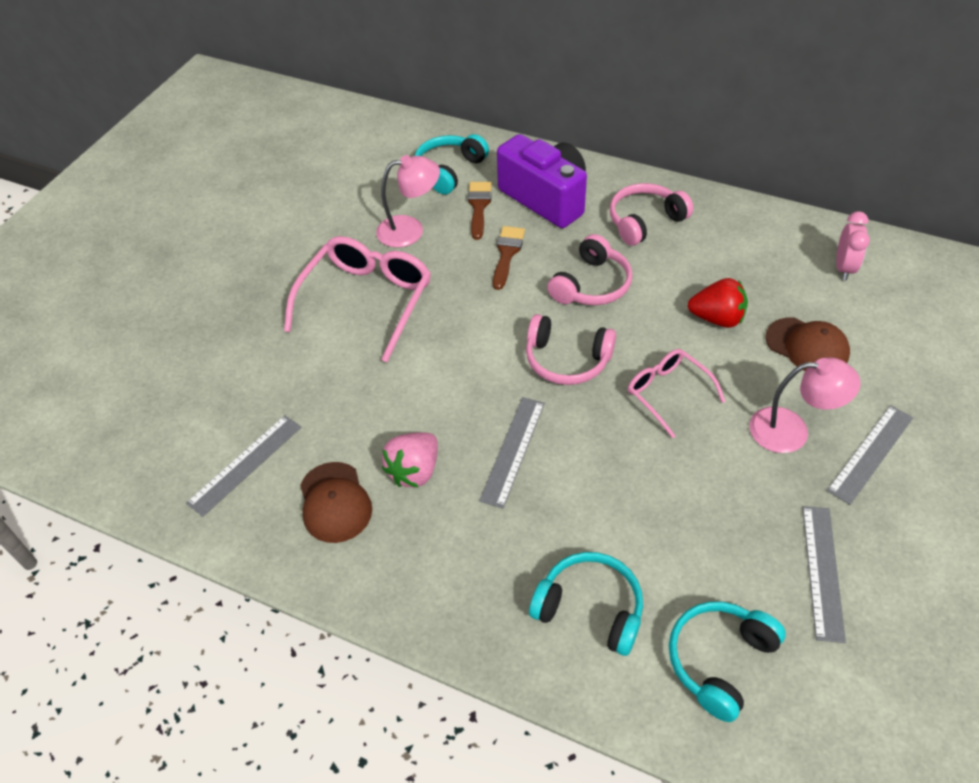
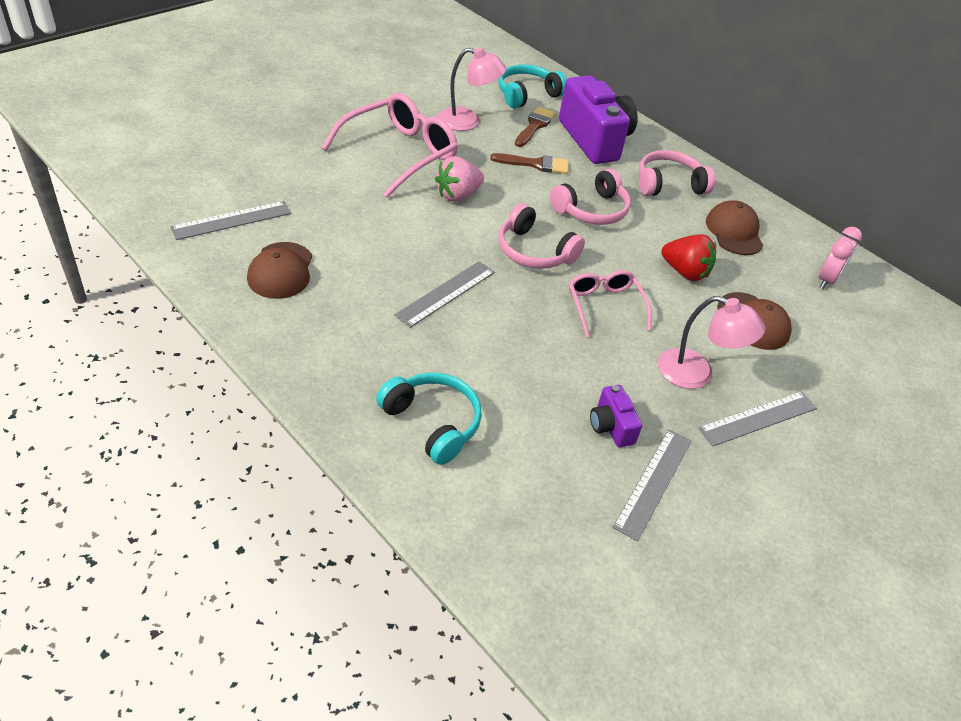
camera: 15 degrees right, 5 degrees down
pink strawberry [382,432,438,488] -> pink strawberry moved to [435,156,484,202]
brown brush [493,226,525,290] -> brown brush turned 60 degrees clockwise [490,153,569,174]
turquoise headphones [669,601,786,722] -> none
none -> purple camera [590,385,642,447]
none -> brown cap [706,200,764,255]

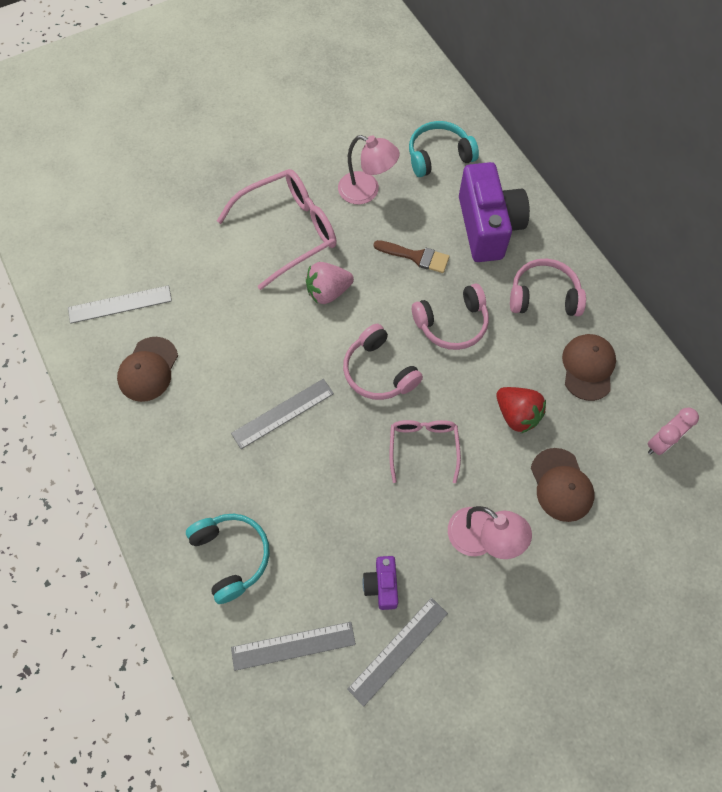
camera: 20 degrees right, 20 degrees up
brown brush [515,107,556,147] -> none
grey ruler [698,391,817,446] -> grey ruler moved to [231,622,356,671]

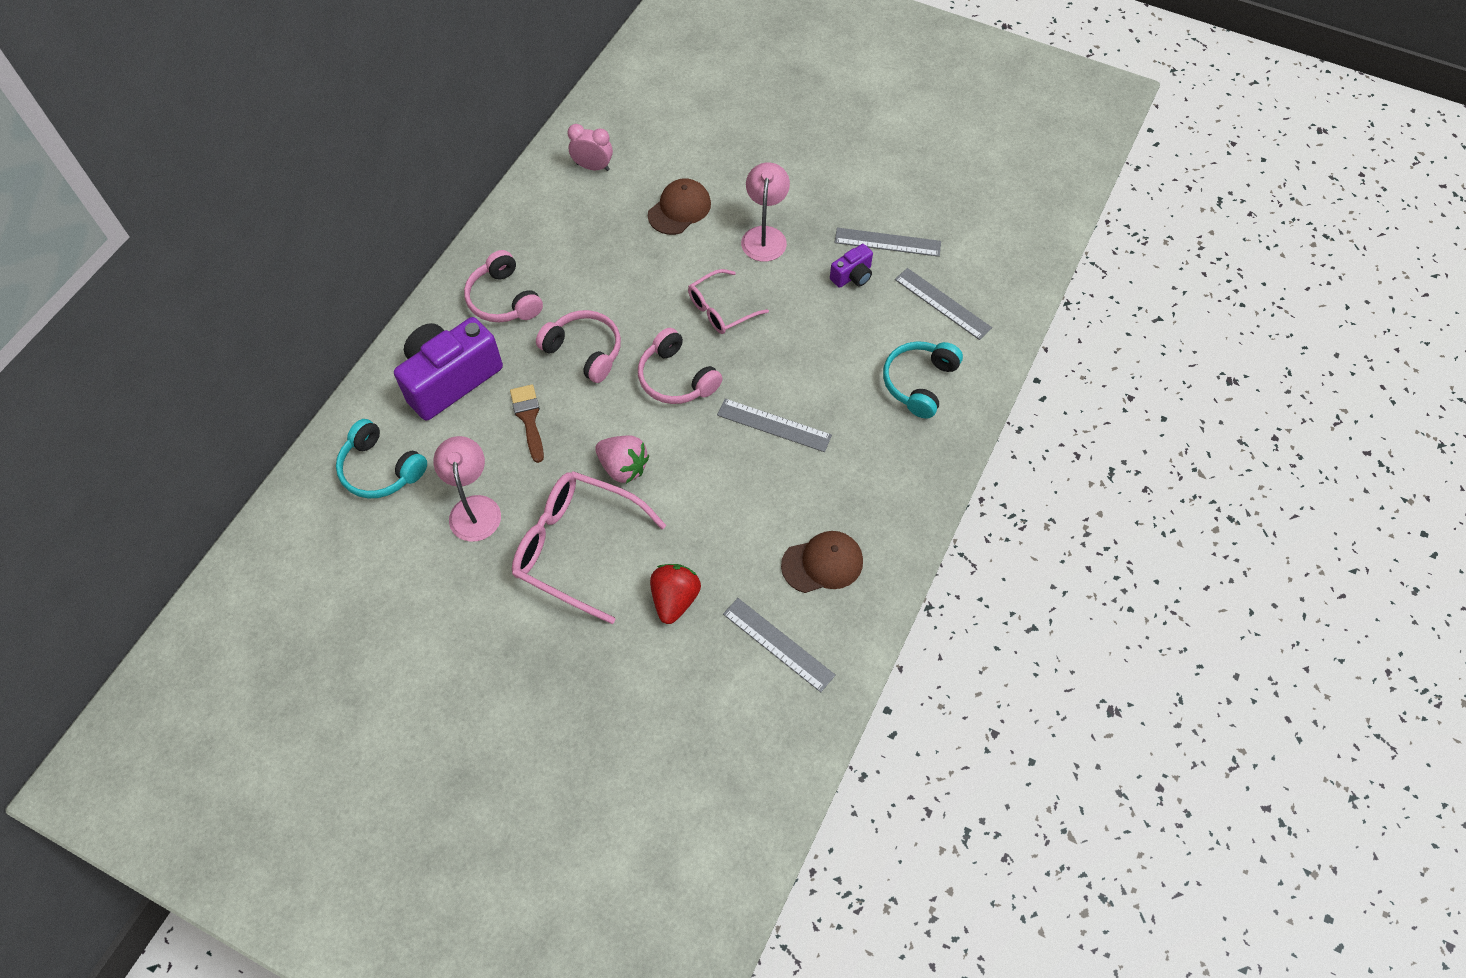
camera: 125 degrees left, 5 degrees down
pink headphones [343,324,423,400] -> pink headphones turned 120 degrees clockwise [638,328,723,404]
red strawberry [496,387,546,433] -> red strawberry moved to [650,564,701,624]
brown cap [562,334,616,401] -> none

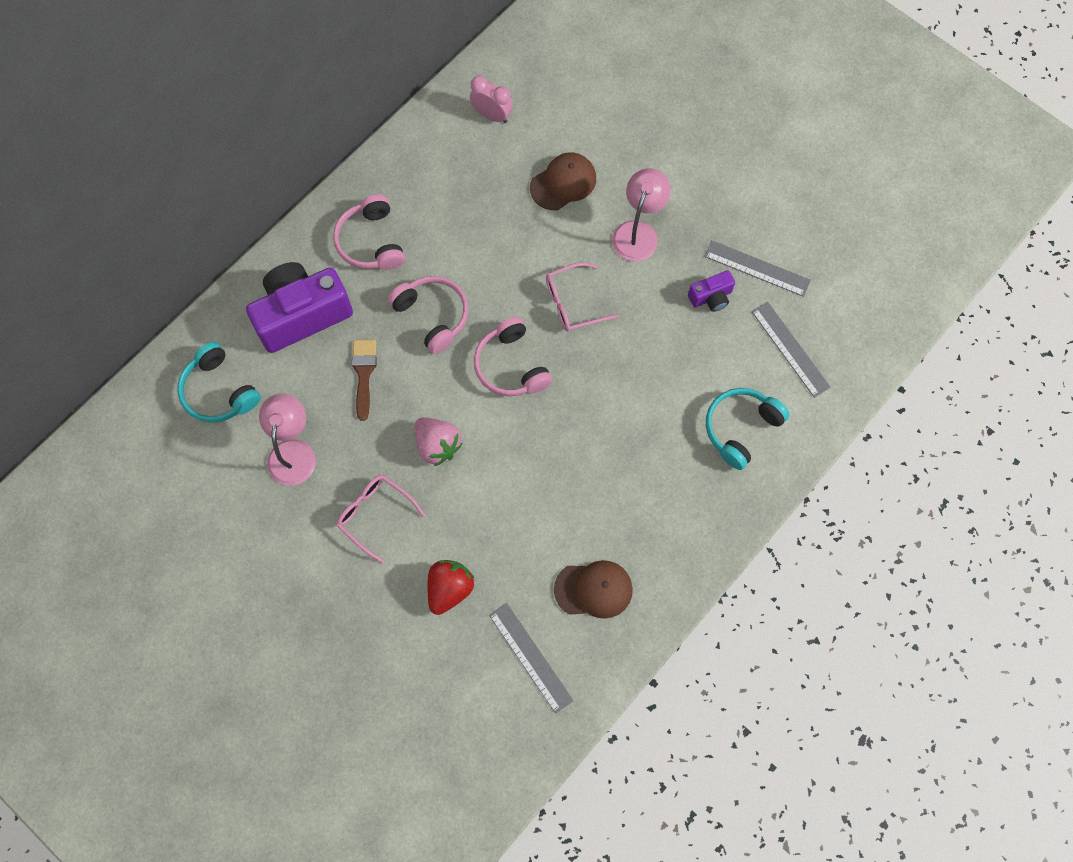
camera: 15 degrees right, 10 degrees up
pink glasses [512,471,666,624] -> pink glasses [336,474,425,563], size x0.58
grey ruler [717,398,832,452] -> none

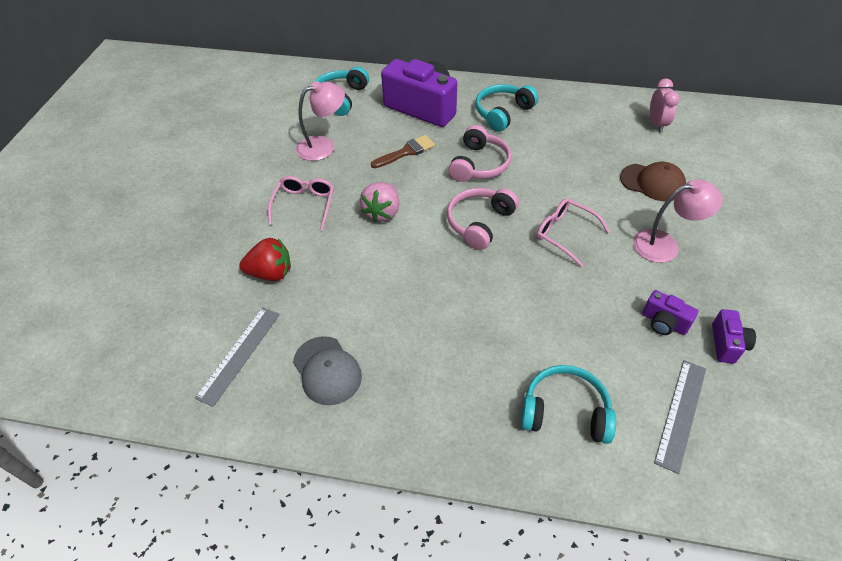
camera: 60 degrees right, 20 degrees down
pink headphones [333,194,405,270] -> turquoise headphones [476,84,539,132]
brown cap [554,560,633,619] -> grey cap [293,336,362,405]
grey ruler [704,240,811,297] -> purple camera [712,309,756,364]

